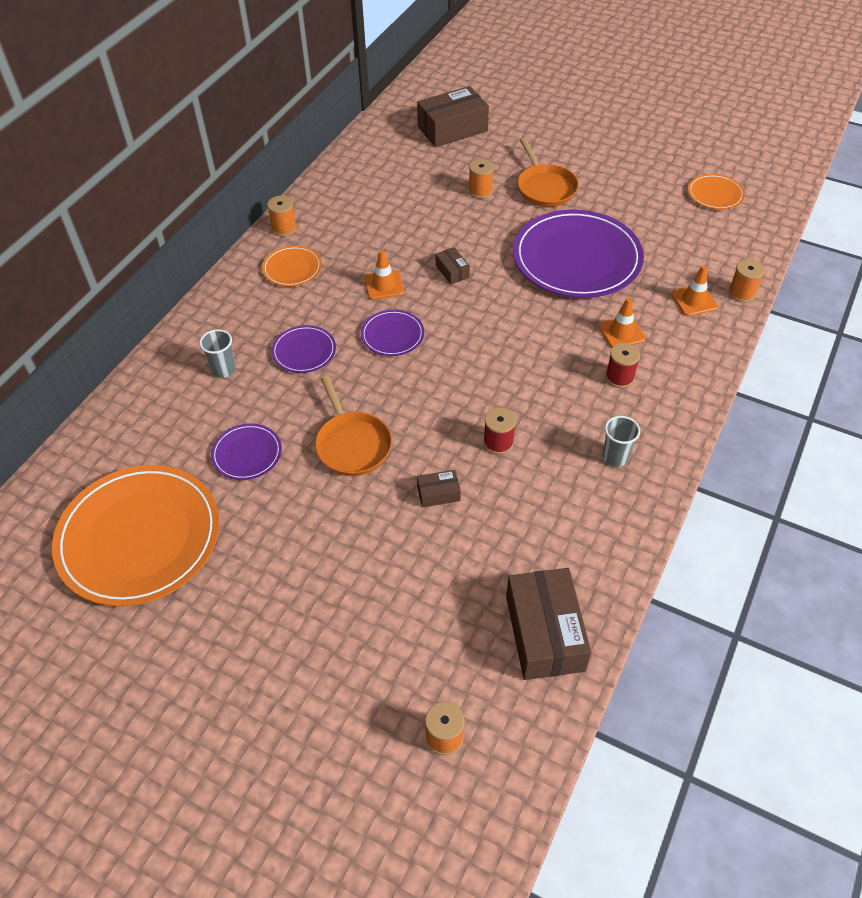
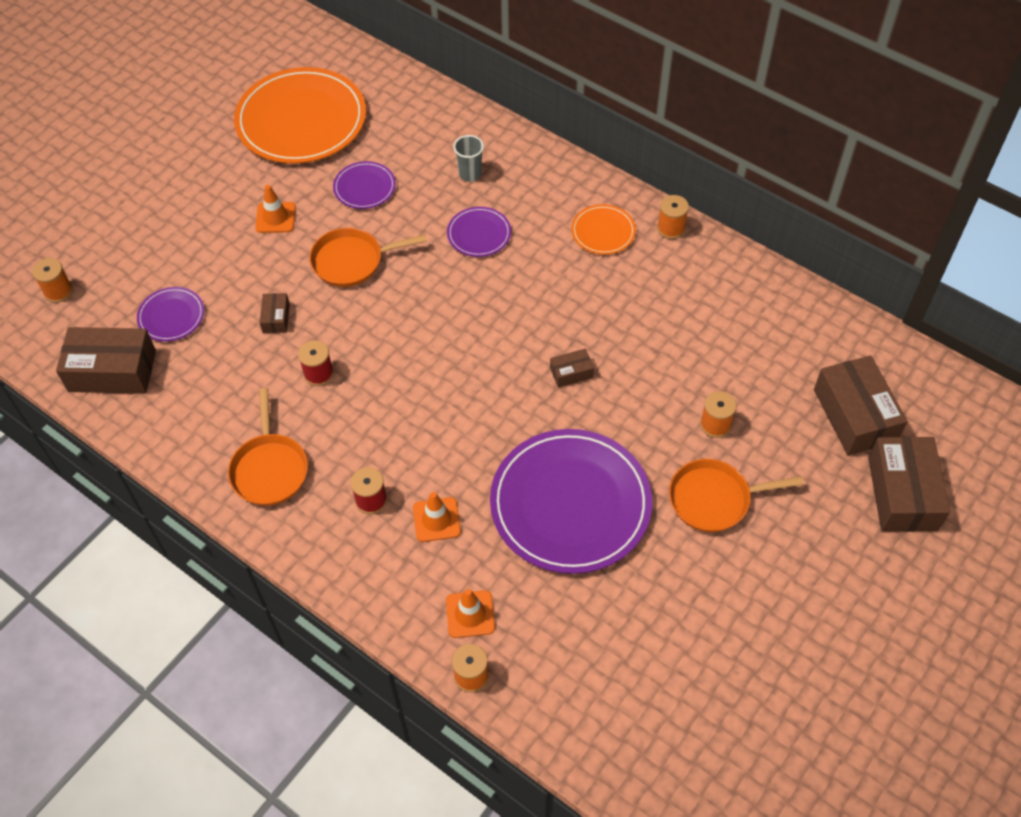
camera: 100 degrees right, 5 degrees up
purple plate [361,310,424,356] -> purple plate moved to [137,287,204,341]
orange traffic cone [364,250,404,300] -> orange traffic cone moved to [255,185,296,233]
grey cup [603,416,640,467] -> orange pan [228,388,308,506]
orange plate [688,174,745,210] -> none
none -> brown box [868,437,950,532]

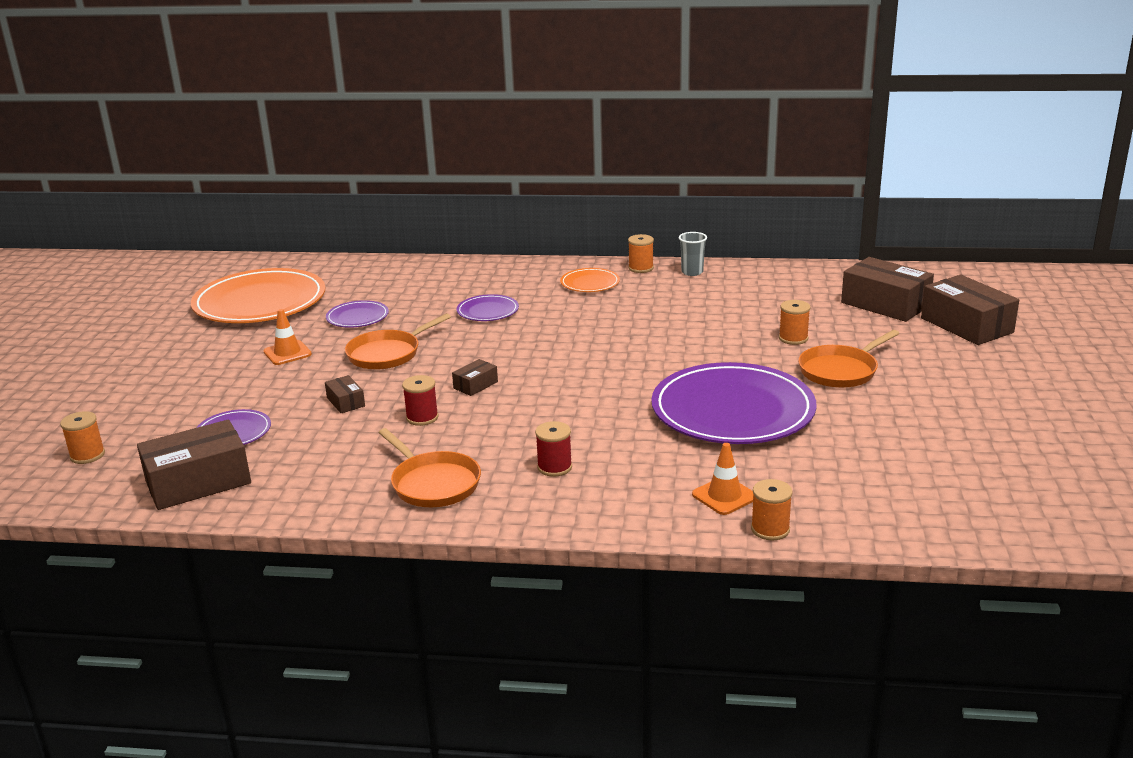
camera: 30 degrees left, 30 degrees down
orange traffic cone [413,492,461,542] -> none
grey cup [453,135,484,182] -> grey cup moved to [679,232,707,276]
brown box [550,349,594,388] -> brown box moved to [452,359,498,396]

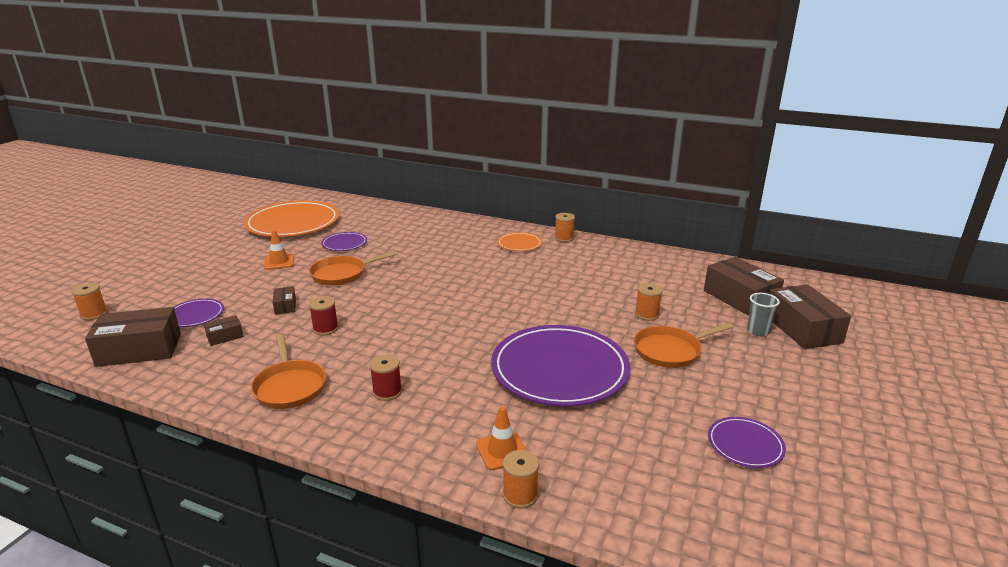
camera: 15 degrees right, 0 degrees up
brown box [452,359,498,396] -> brown box moved to [204,315,244,346]
purple plate [457,294,519,321] -> purple plate moved to [708,417,786,468]
grey cup [679,232,707,276] -> grey cup moved to [747,293,780,336]

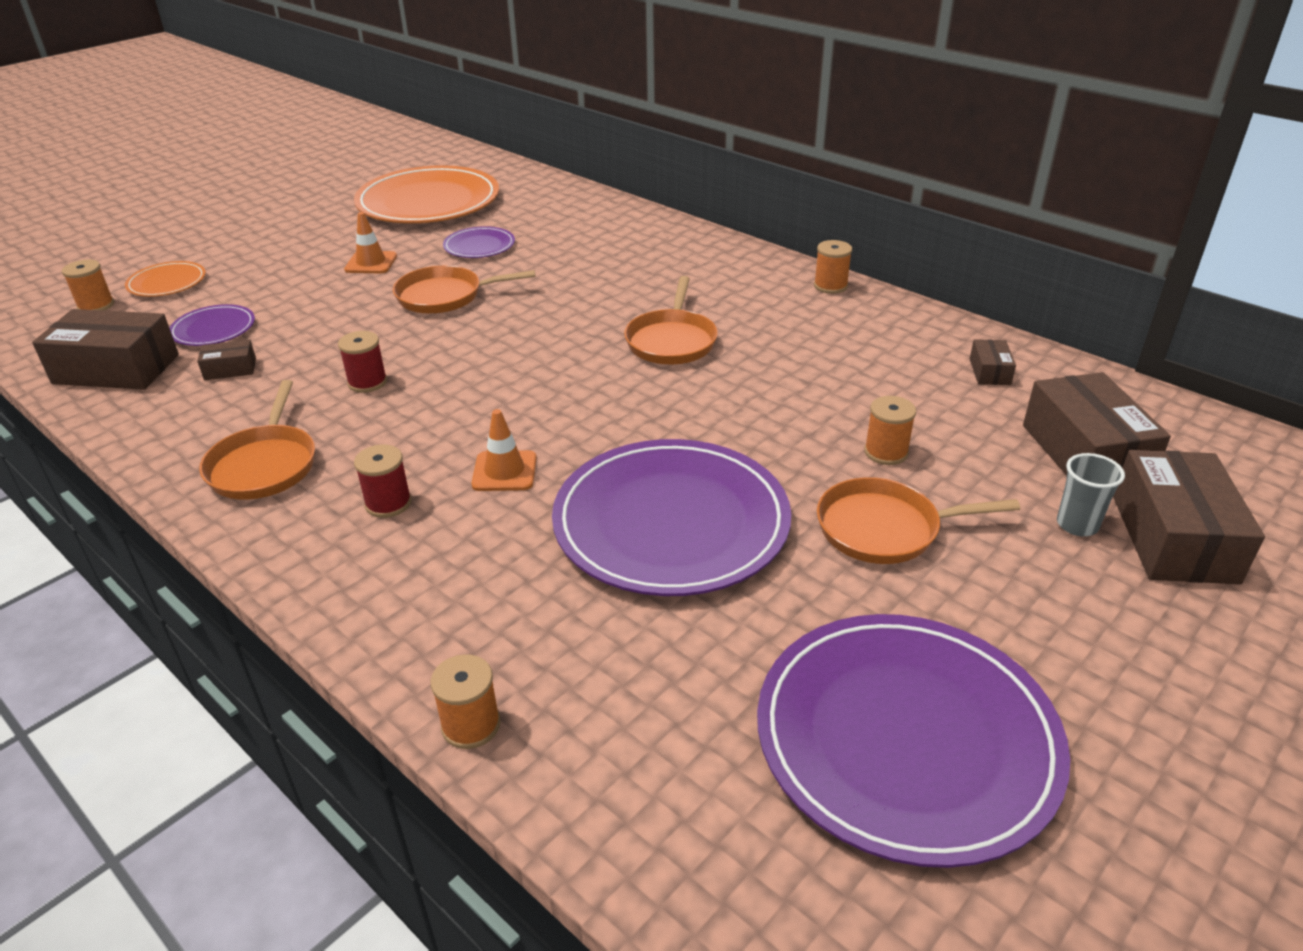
camera: 20 degrees right, 10 degrees up
brown box [273,286,296,315] -> brown box moved to [970,339,1016,385]
orange traffic cone [476,406,527,470] -> orange traffic cone moved to [472,409,537,491]
orange plate [497,232,542,251] -> orange plate moved to [125,261,206,297]
purple plate [708,417,786,468] -> purple plate [757,614,1070,868], size x2.18
none -> orange pan [624,276,718,364]

